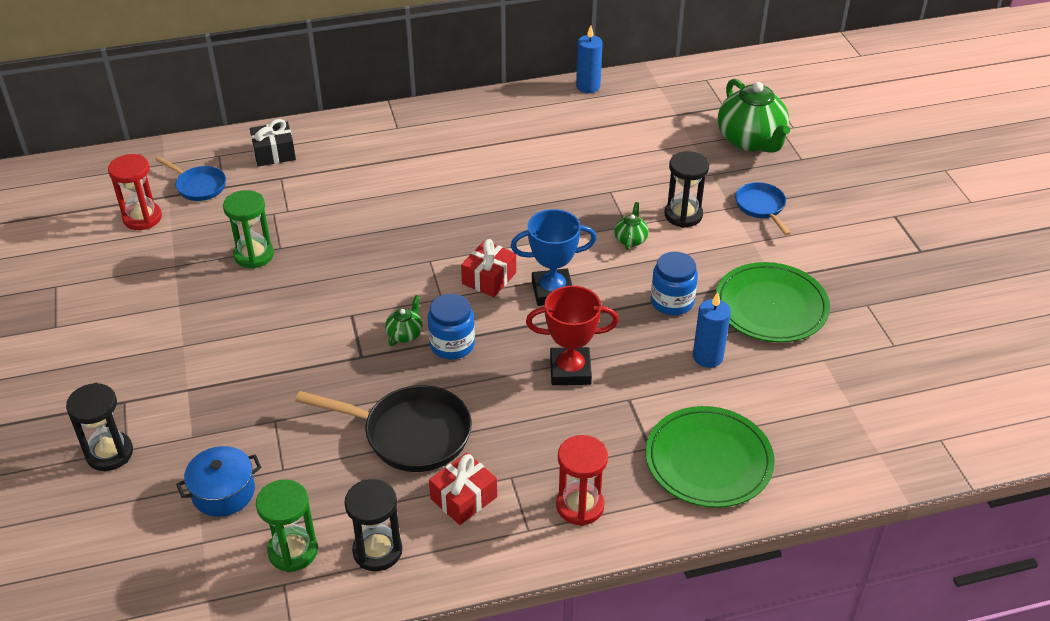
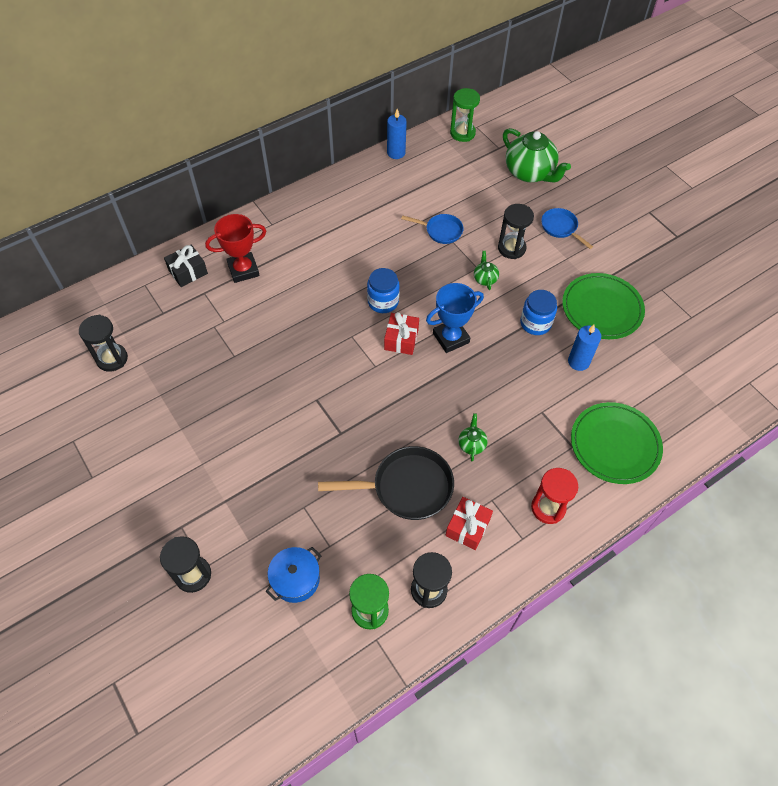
camera: 20 degrees left, 15 degrees up
red hourglass [108,154,162,230] -> black hourglass [79,315,128,372]
blue pan [155,156,226,201] -> blue pan moved to [401,214,464,244]
green hourglass [223,190,274,269] -> green hourglass moved to [450,88,480,142]
green teapot [385,295,422,346] -> green teapot moved to [458,413,488,461]
blue jar [428,294,475,359] -> blue jar moved to [367,268,400,313]
red trophy [526,286,619,385] -> red trophy moved to [205,214,266,283]

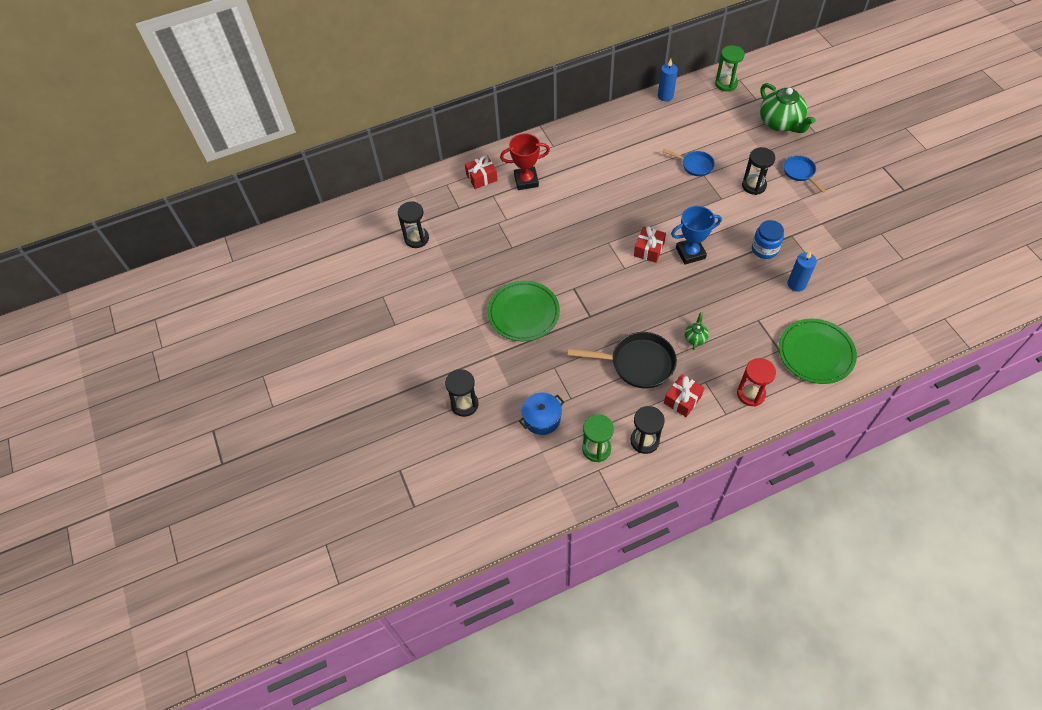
camera: 15 degrees right, 0 degrees up
black gift [164,245,208,287] -> red gift [465,156,497,189]
blue jar [367,268,400,313] -> none
green teapot [474,251,499,290] -> none
green plate [562,273,645,339] -> green plate moved to [488,281,560,341]

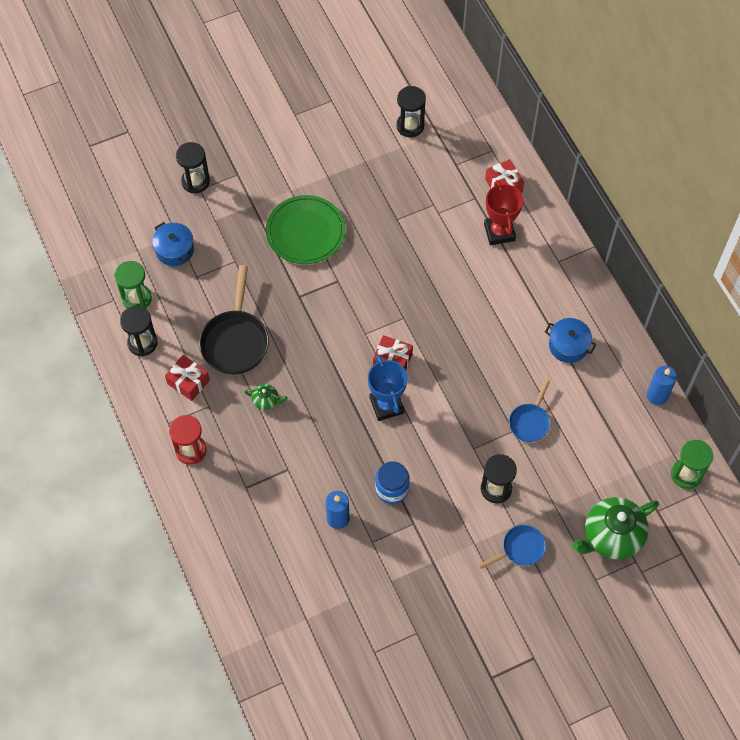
camera: 85 degrees right, 5 degrees up
green plate [779,319,857,384] -> none
none -> blue pot [545,318,596,363]

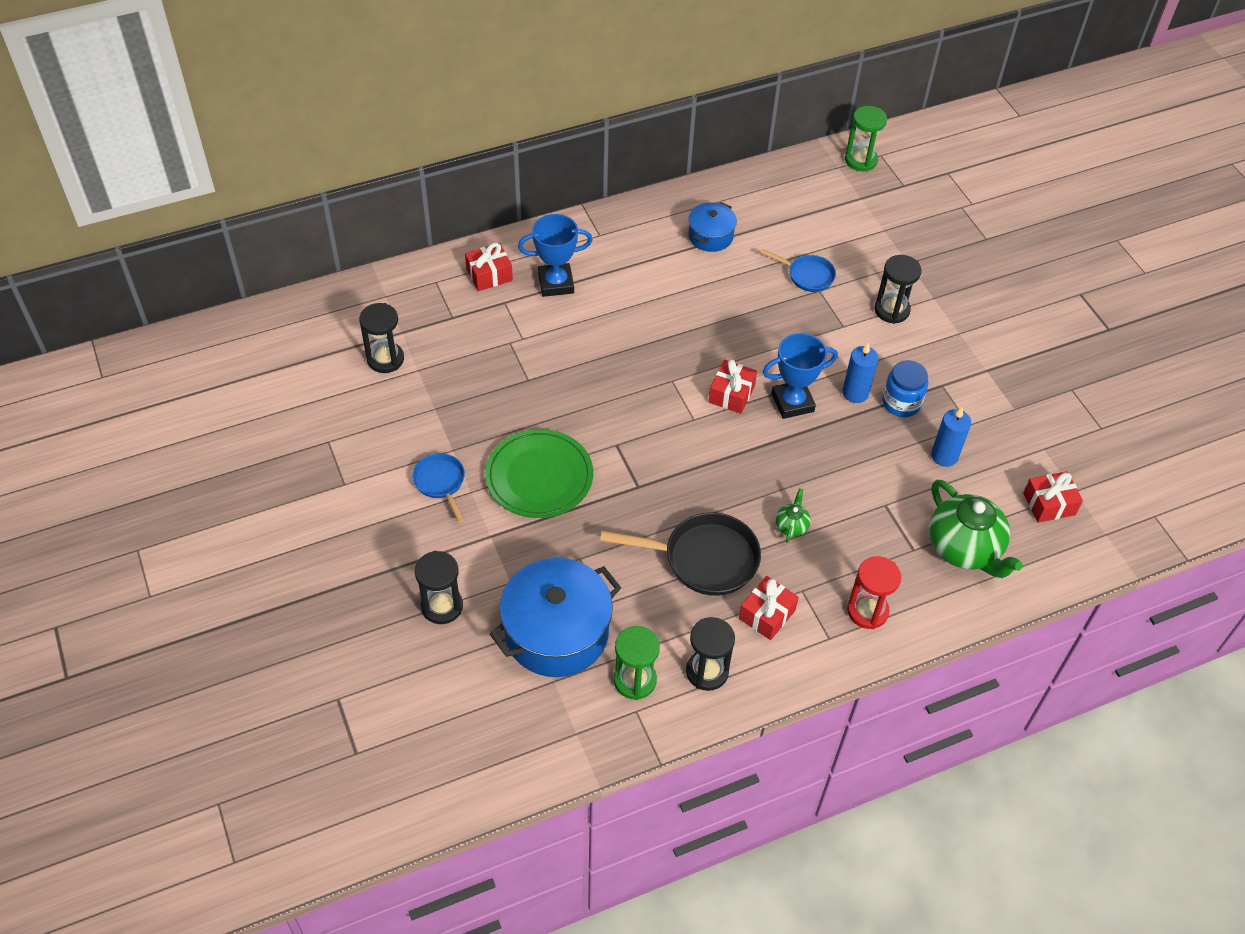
camera: 90 degrees left, 10 degrees down
blue pot [152,222,194,266] -> blue pot [490,558,621,677], size x1.87
blue pan [478,525,546,569] -> blue pan moved to [412,453,465,523]
red trophy [484,180,523,245] -> blue trophy [518,214,593,297]
green teapot [572,497,659,559] -> green teapot moved to [929,479,1023,578]
blue candle [647,366,677,405] -> blue candle moved to [843,343,878,403]
none -> red gift [1023,471,1083,523]

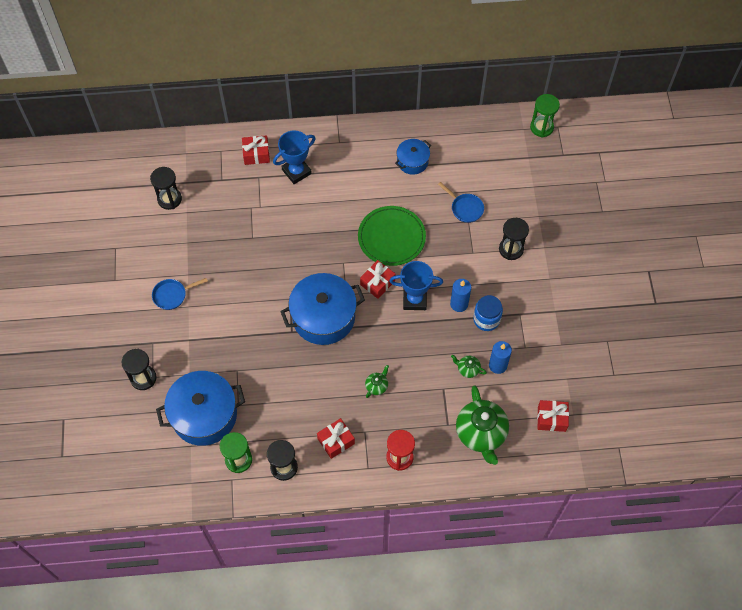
camera: 20 degrees right, 10 degrees up
blue pan [412,453,465,523] -> blue pan turned 105 degrees counterclockwise [152,278,208,310]
green plate [485,429,593,518] -> green plate moved to [358,206,426,266]
blue trophy [518,214,593,297] -> blue trophy turned 45 degrees counterclockwise [273,130,316,184]
black pan [600,512,761,596] -> none
none -> blue pot [280,273,365,345]
none -> green teapot [451,355,487,378]

